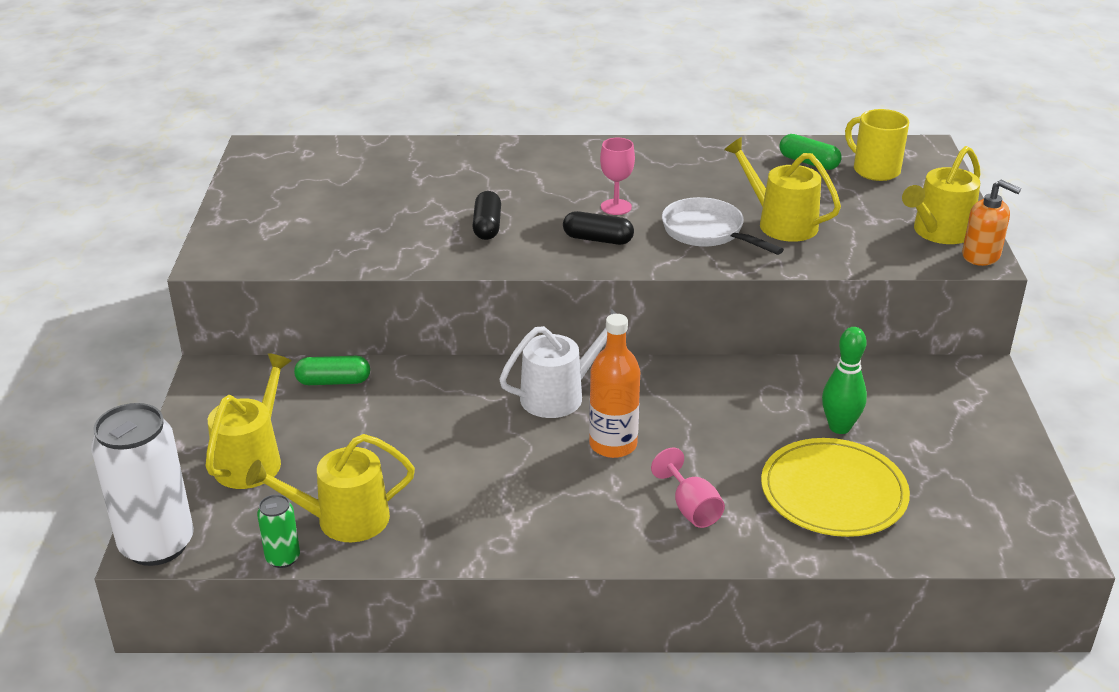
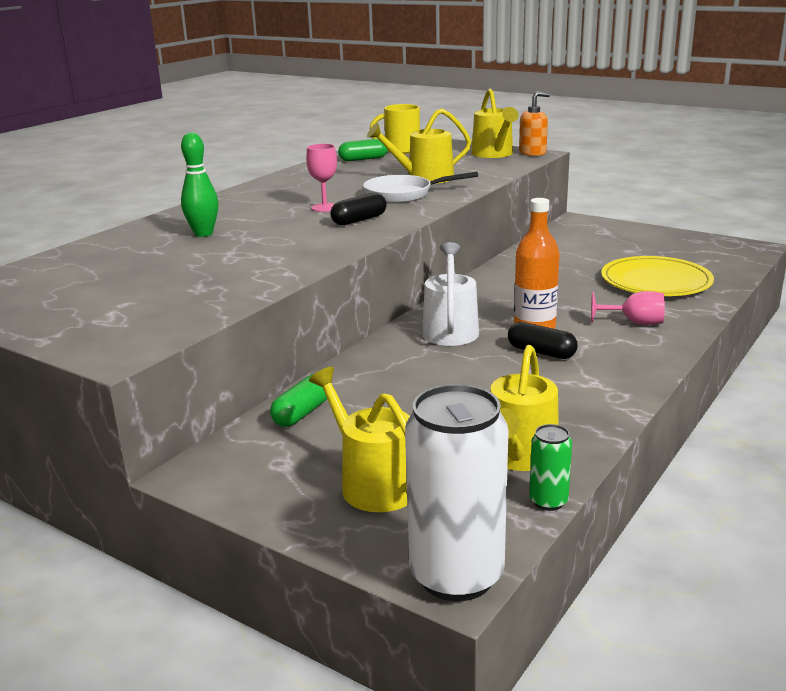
camera: 55 degrees left, 10 degrees down
black capsule [472,191,501,240] -> black capsule moved to [508,322,578,359]
green bowling pin [822,327,867,434] -> green bowling pin moved to [181,132,219,237]

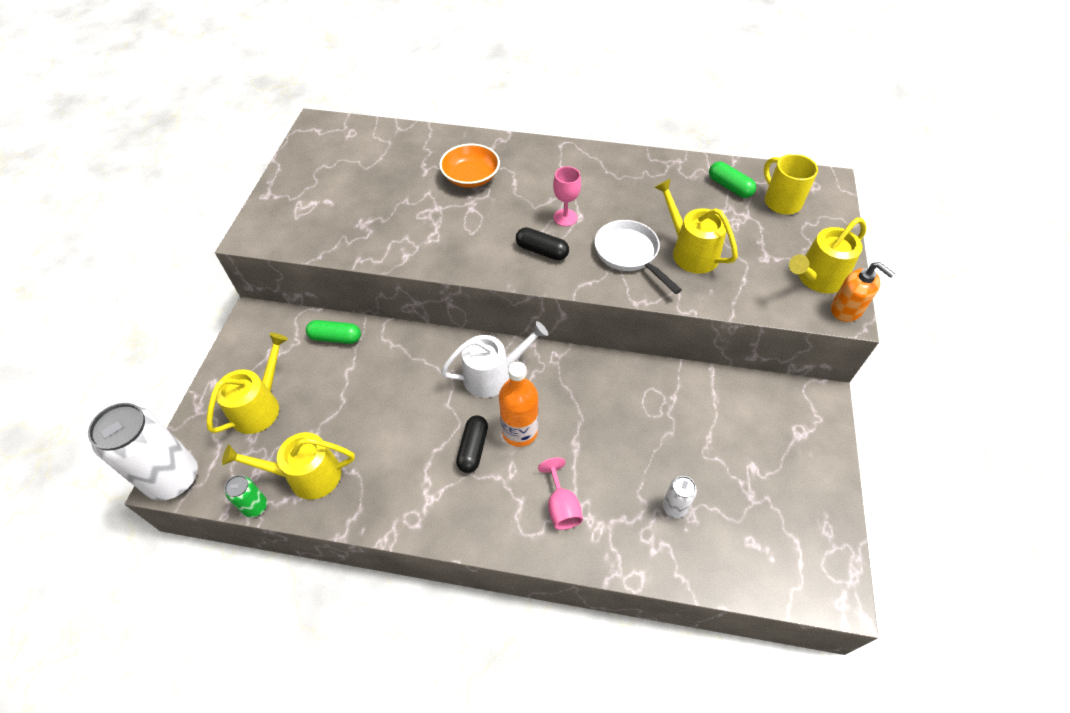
camera: 65 degrees right, 30 degrees up
green bowling pin [181,132,219,237] -> orange bowl [439,144,500,188]
yellow plate [601,256,714,296] -> white can [663,476,697,518]

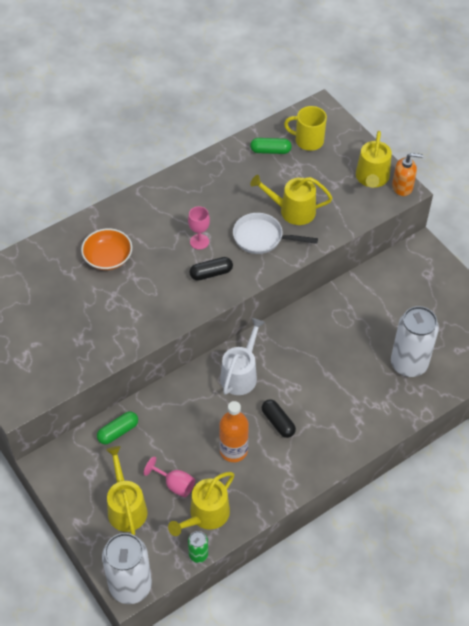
camera: 45 degrees left, 0 degrees up
orange bottle [499,362,538,447] -> orange bottle moved to [219,401,249,462]
pink goblet [538,457,583,530] -> pink goblet moved to [144,456,195,497]
white can [663,476,697,518] -> white can [391,306,439,377], size x2.18

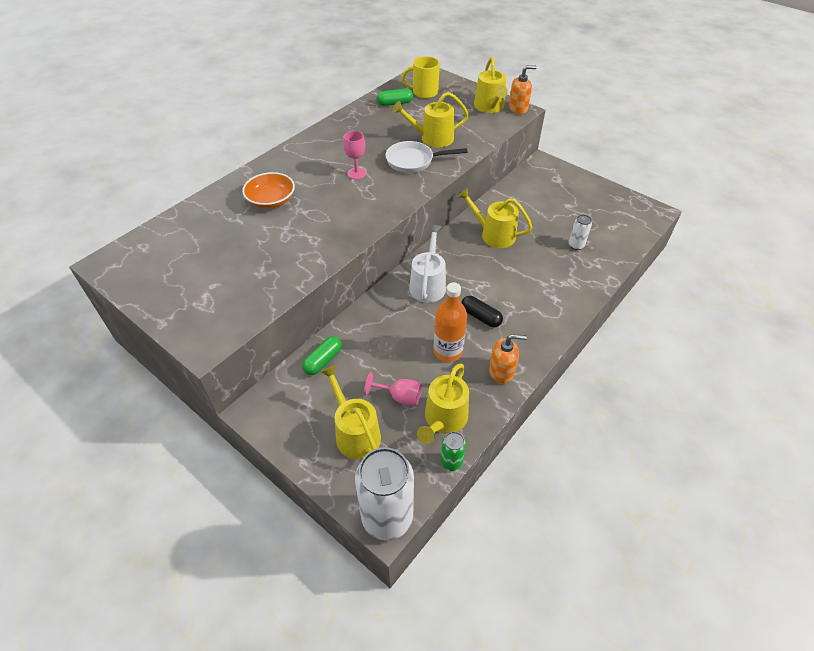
camera: 15 degrees left, 5 degrees down
black capsule [189,257,233,281] -> none
white can [391,306,439,377] -> white can [569,214,592,250], size x0.46
none -> yellow watering can [458,188,532,248]
none -> orange soap dispenser [489,334,527,384]

